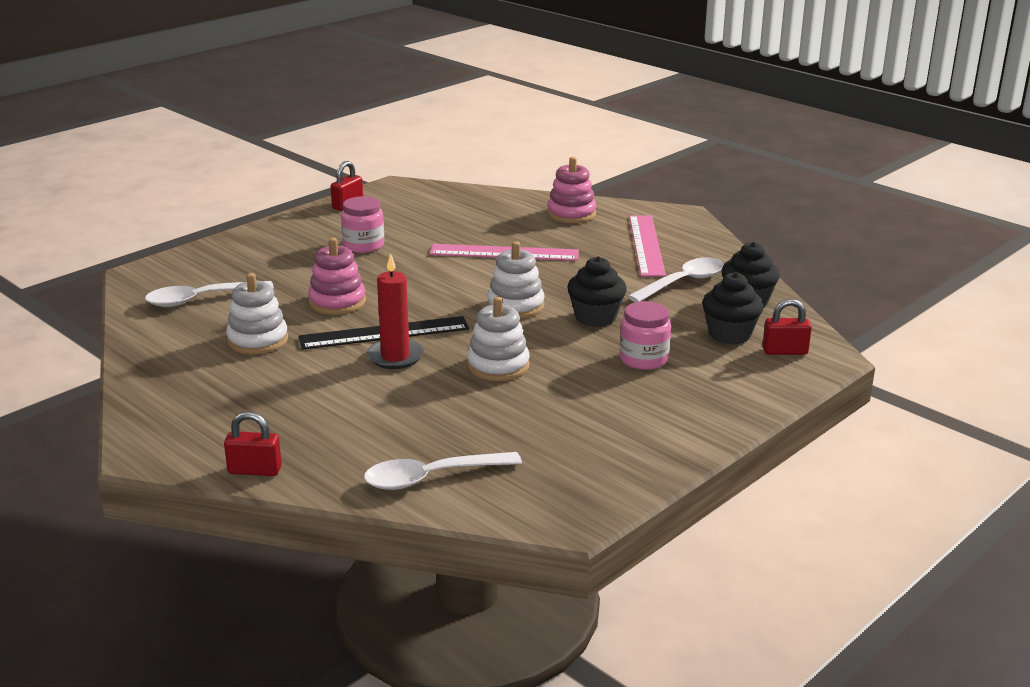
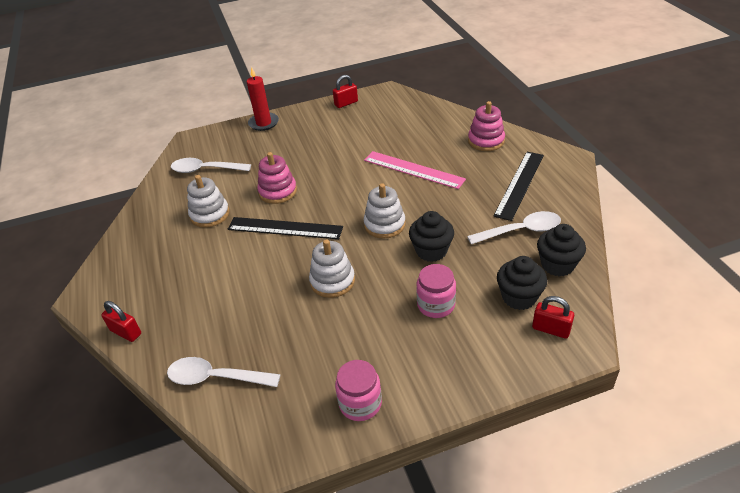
camera: 30 degrees right, 15 degrees up
pink jar [341,196,384,253] -> pink jar moved to [335,360,382,421]
red candle [367,253,424,369] -> red candle moved to [247,67,279,131]
pink ruler [629,215,666,277] -> black ruler [494,152,544,221]

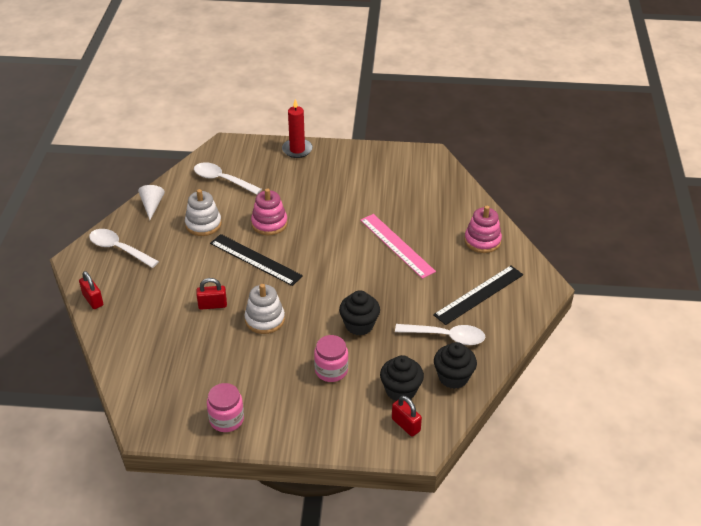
camera: 20 degrees right, 0 degrees up
white spoon [167,357,281,387] -> white spoon moved to [89,229,159,268]
red padlock [333,75,358,108] -> red padlock moved to [196,278,227,310]
white stacking toy [364,183,406,239] -> none
none -> white cone [138,185,165,220]

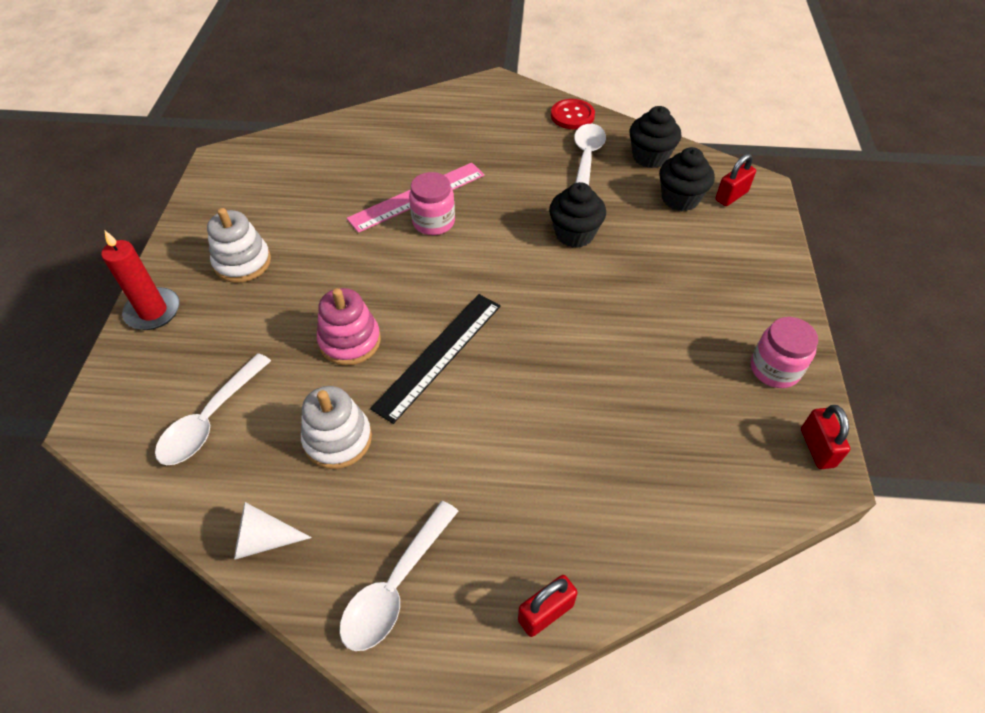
camera: 90 degrees left, 10 degrees up
red padlock [196,278,227,310] -> red padlock moved to [801,405,850,469]
white stacking toy [245,284,285,334] -> white stacking toy moved to [207,208,271,283]
pink jar [314,335,348,382] -> pink jar moved to [409,172,455,235]
black ruler [433,266,523,325] -> none
pink stacking toy [464,206,502,253] -> none
none -> red button [551,99,595,129]

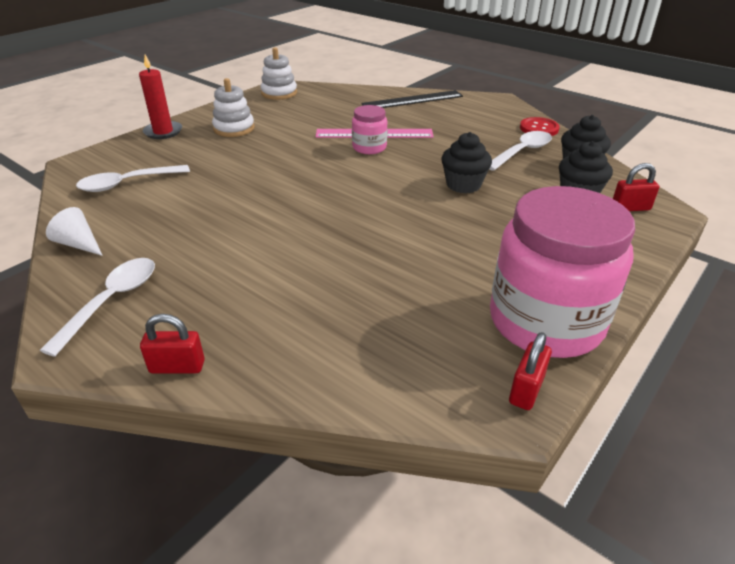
camera: 35 degrees right, 15 degrees down
white stacking toy [301,386,372,469] -> white stacking toy moved to [261,47,297,100]
pink stacking toy [317,288,381,366] -> none
white spoon [339,501,458,651] -> white spoon turned 135 degrees clockwise [40,258,155,357]
black ruler [370,294,501,424] -> black ruler moved to [361,90,463,108]
pink jar [751,317,818,388] -> pink jar [490,186,635,358], size x2.13

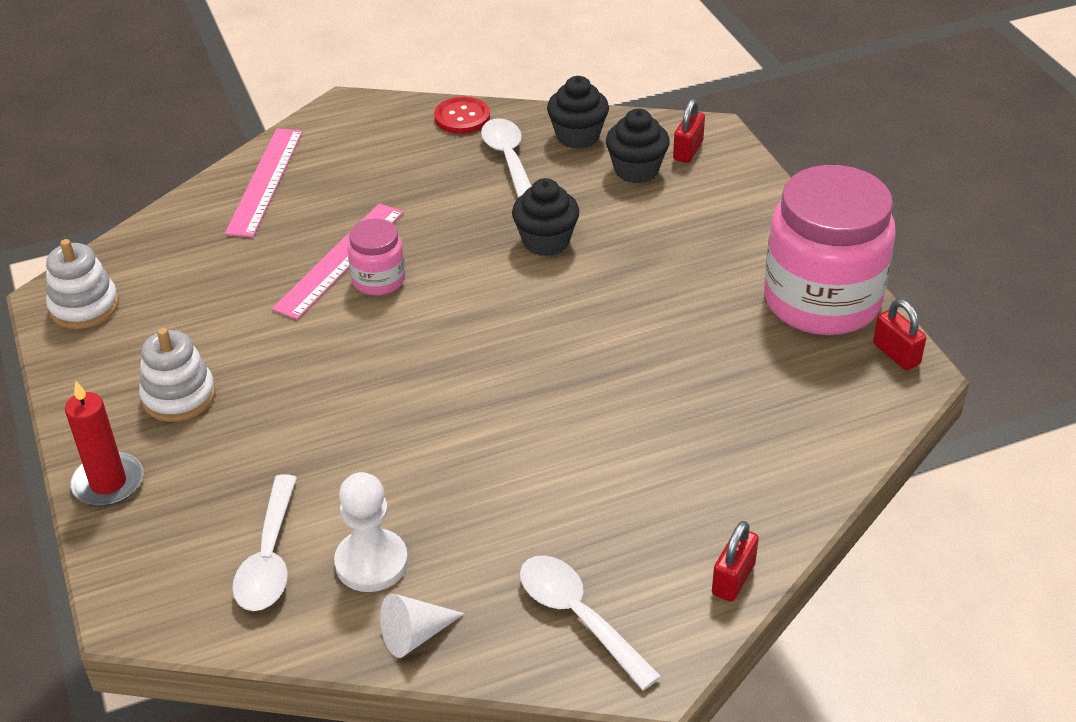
camera: 60 degrees left, 5 degrees up
black ruler [361,90,463,108] -> pink ruler [225,129,303,237]
none -> white pawn [334,472,408,592]

